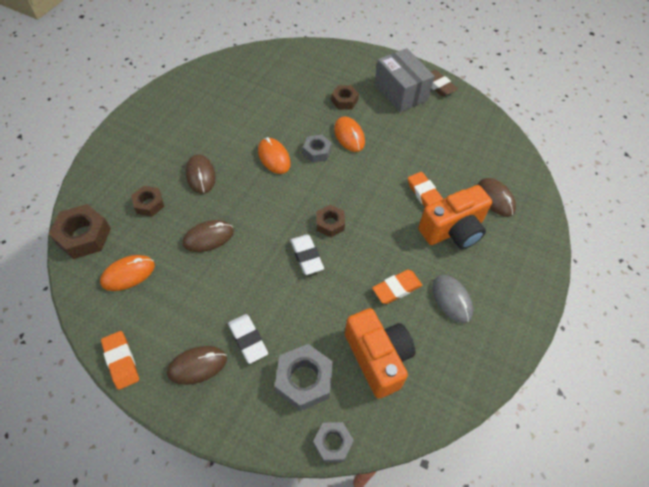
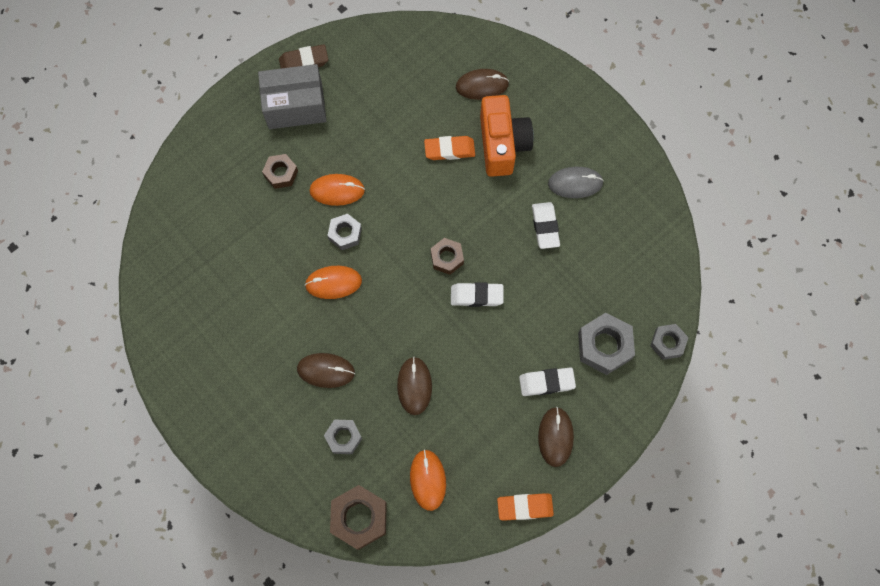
camera: 65 degrees left, 15 degrees up
brown nut [131,186,164,217] -> grey nut [324,420,362,454]
orange camera [345,308,415,399] -> none
orange eraser [372,270,422,304] -> white eraser [532,202,560,249]

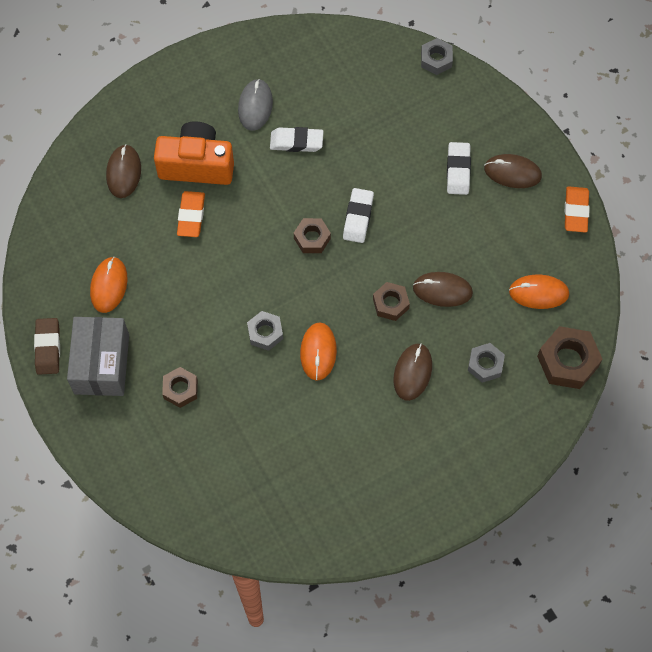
camera: 80 degrees left, 5 degrees down
orange mouse [309,174,365,206] -> orange mouse moved to [90,257,127,313]
grey nut [578,313,635,375] -> none
none -> brown nut [373,282,410,321]

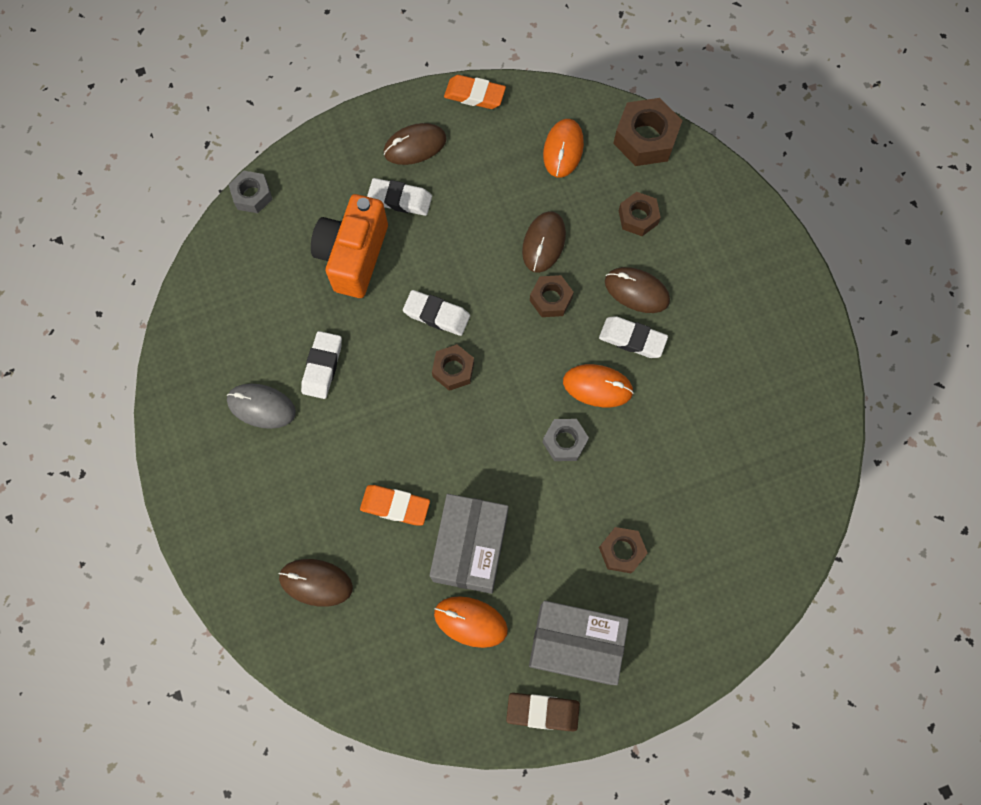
camera: 80 degrees left, 5 degrees up
orange camera [154,121,234,185] -> orange camera moved to [311,194,388,298]
grey nut [468,343,505,383] -> brown nut [619,192,661,236]
brown mouse [484,154,542,188] -> brown mouse turned 45 degrees clockwise [384,123,447,165]
none -> grey box [430,494,508,594]
none -> white eraser [599,316,668,358]

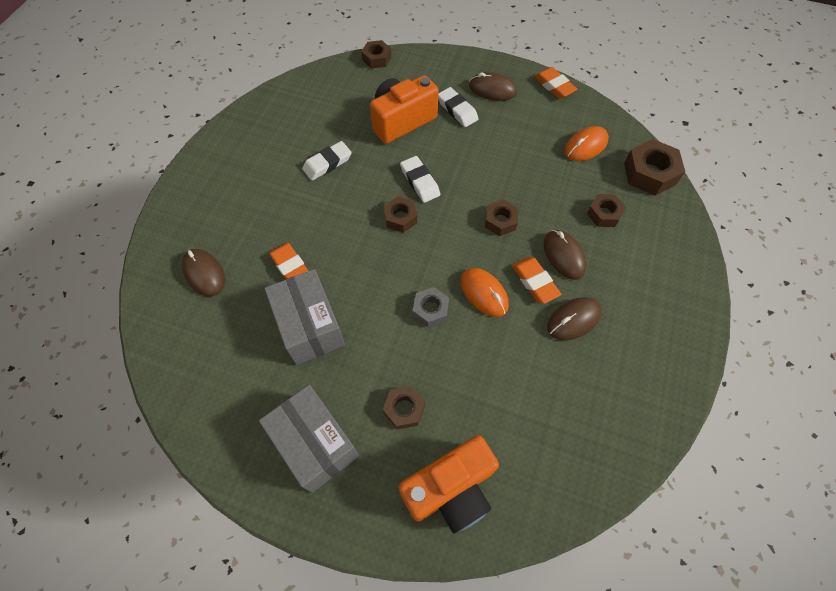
camera: 40 degrees right, 10 degrees down
grey mouse [227,384,296,429] -> none
grey nut [228,170,272,213] -> brown nut [361,40,392,69]
grey box [430,494,508,594] -> grey box turned 75 degrees counterclockwise [264,269,345,365]
orange mouse [434,596,508,648] -> none
brown eraser [506,693,580,731] -> none
brown mouse [522,211,566,273] -> brown mouse moved to [547,297,602,341]
white eraser [599,316,668,358] -> orange eraser [512,257,561,304]
none -> orange camera [399,436,499,534]

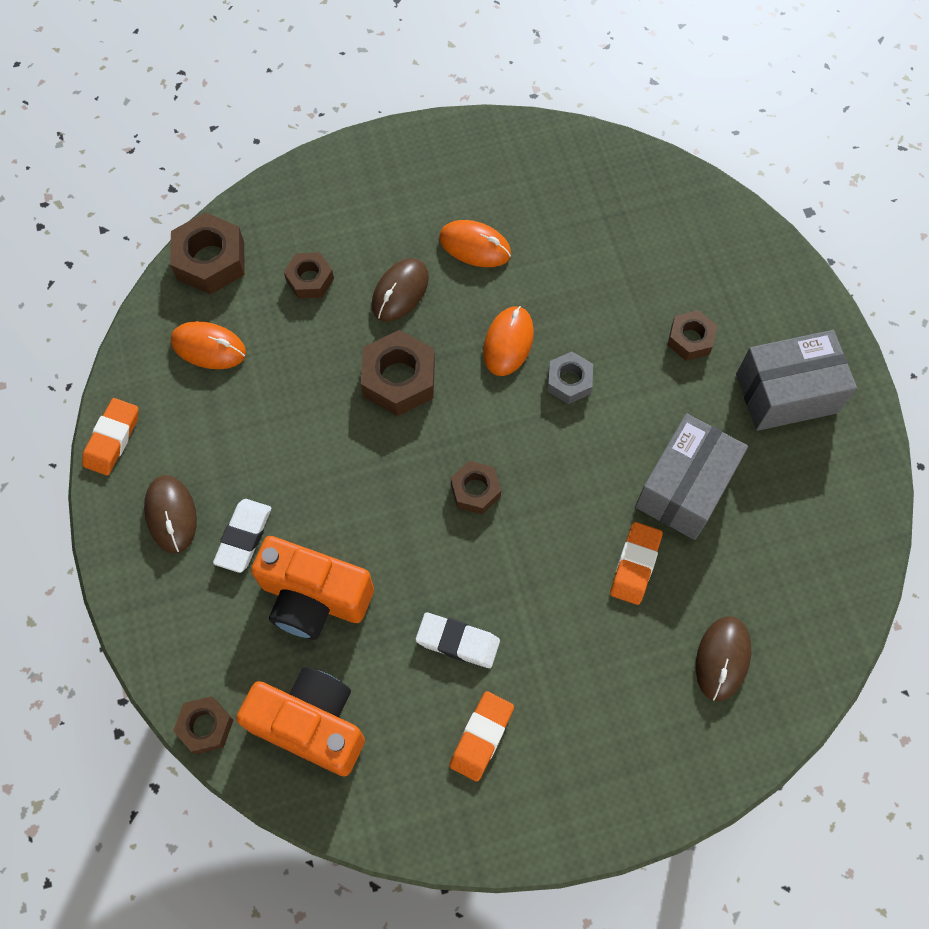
camera: 125 degrees left, 5 degrees up
grey box [259,385,359,493] -> grey box turned 60 degrees clockwise [736,330,857,431]
orange camera [399,436,499,534] -> orange camera moved to [236,667,365,777]
white eraser [400,156,440,203] -> none
brown nut [485,200,518,236] -> brown nut [361,330,435,416], size x1.62
orange eraser [512,257,561,304] -> orange eraser moved to [449,691,514,782]
brown mouse [547,297,602,341] -> orange mouse [439,220,511,267]

